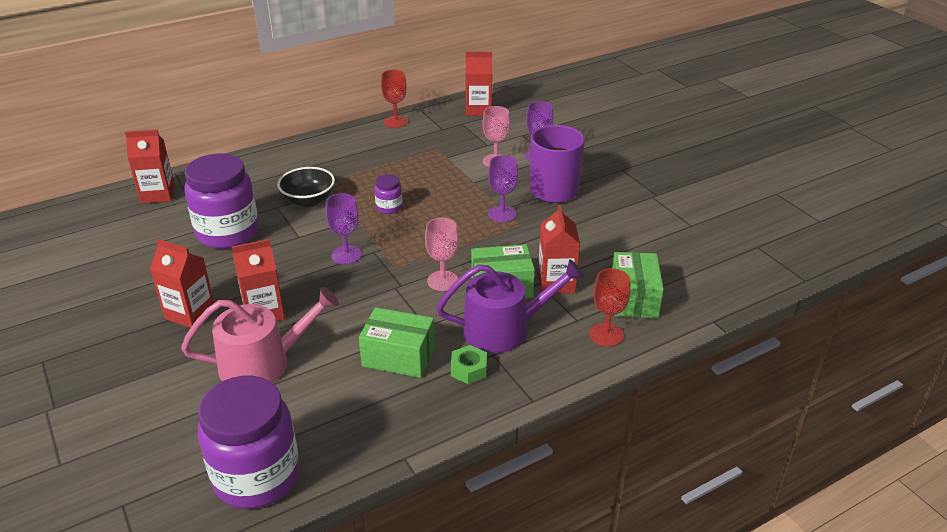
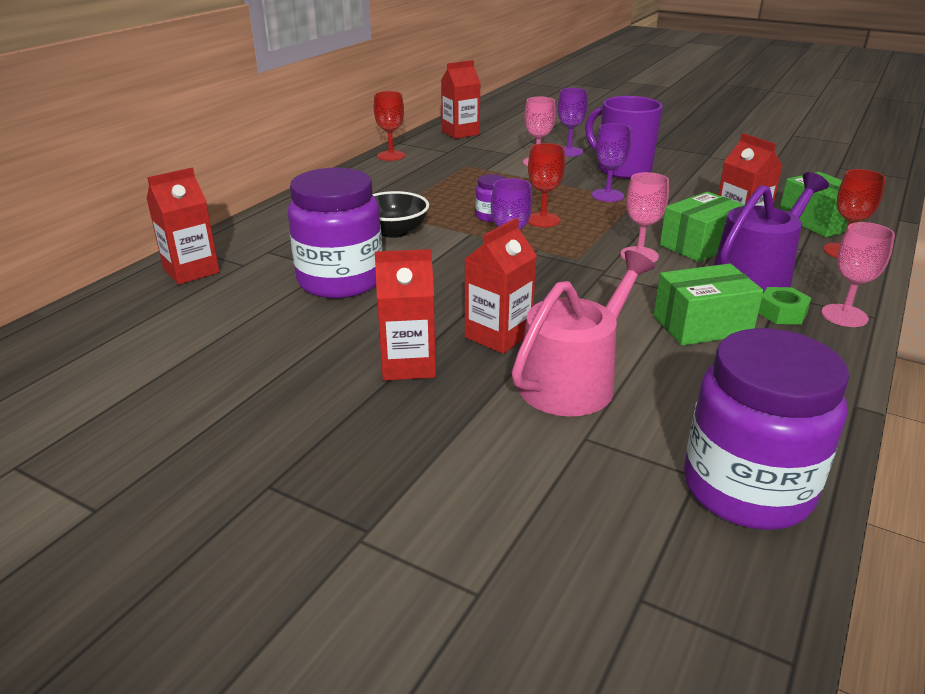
camera: 30 degrees left, 5 degrees down
none -> red goblet [528,143,565,227]
none -> pink goblet [821,222,895,327]

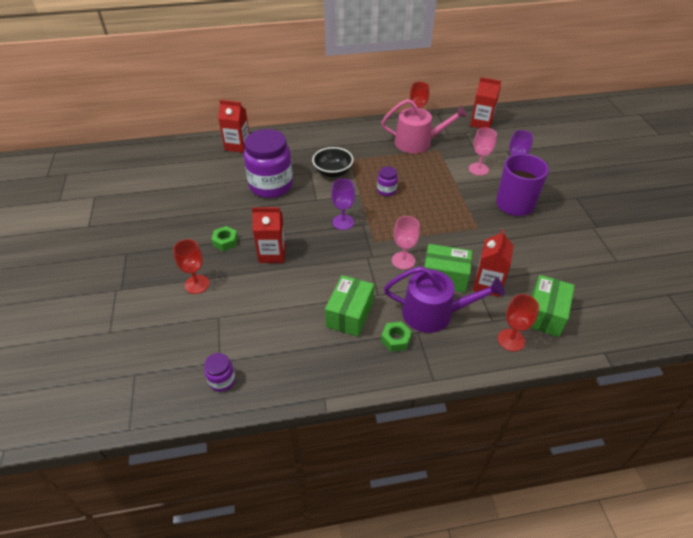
camera: 50 degrees right, 15 degrees up
red carton [375,249,436,381] -> green nut [211,226,238,251]
pink watering can [512,250,655,416] -> pink watering can moved to [381,99,467,153]
red goblet [528,143,565,227] -> red goblet moved to [173,239,210,294]
purple goblet [592,123,631,202] -> none
green box [654,263,764,346] -> green box turned 75 degrees clockwise [325,275,374,337]
purple jar [684,328,849,530] -> purple jar [204,353,236,392], size x0.44
pink goblet [821,222,895,327] -> none

